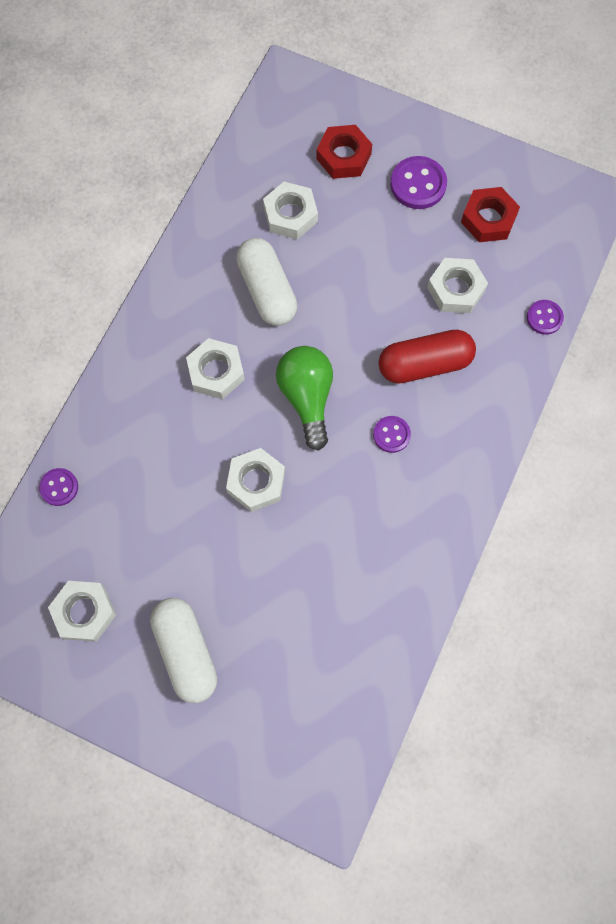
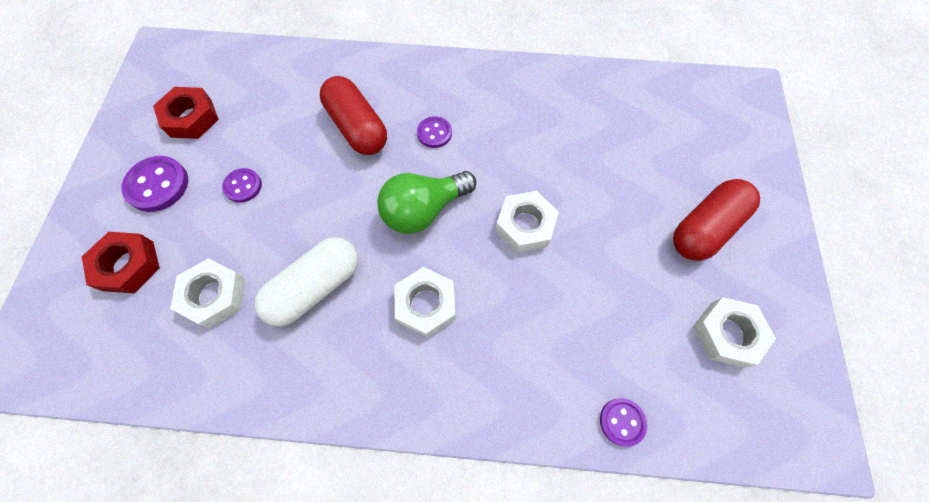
camera: 110 degrees left, 5 degrees down
white capsule [150,598,217,703] -> red capsule [673,179,760,261]
white nut [427,258,488,313] -> none
purple button [527,300,564,335] -> purple button moved to [222,168,262,203]

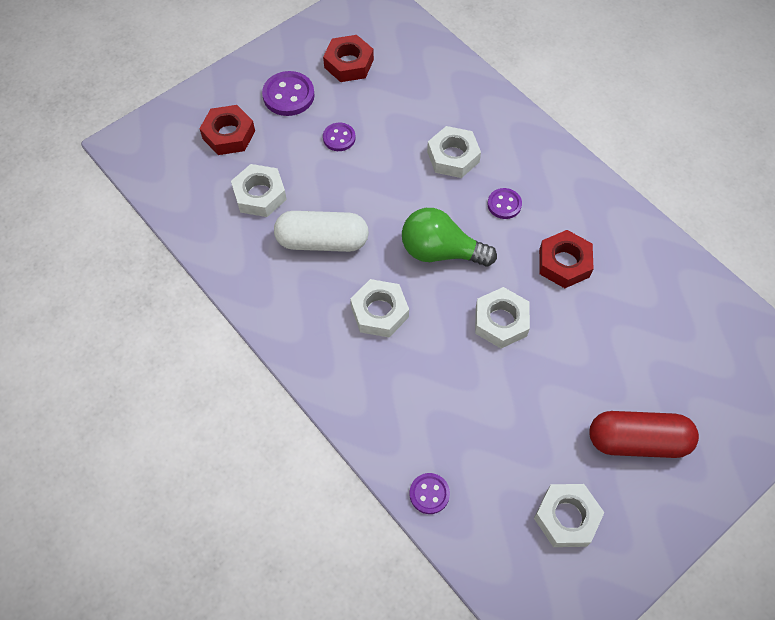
camera: 45 degrees right, 5 degrees down
red capsule [320,76,387,155] -> white nut [427,126,481,178]
none -> red nut [539,230,594,288]

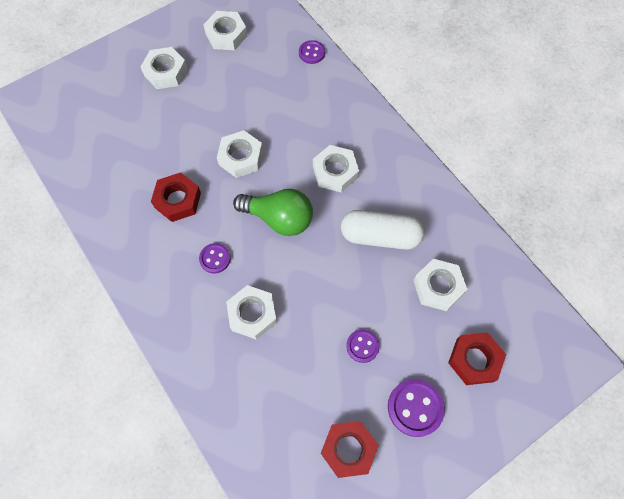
camera: 175 degrees left, 5 degrees up
red capsule [589,411,699,458] -> white nut [141,47,187,89]

